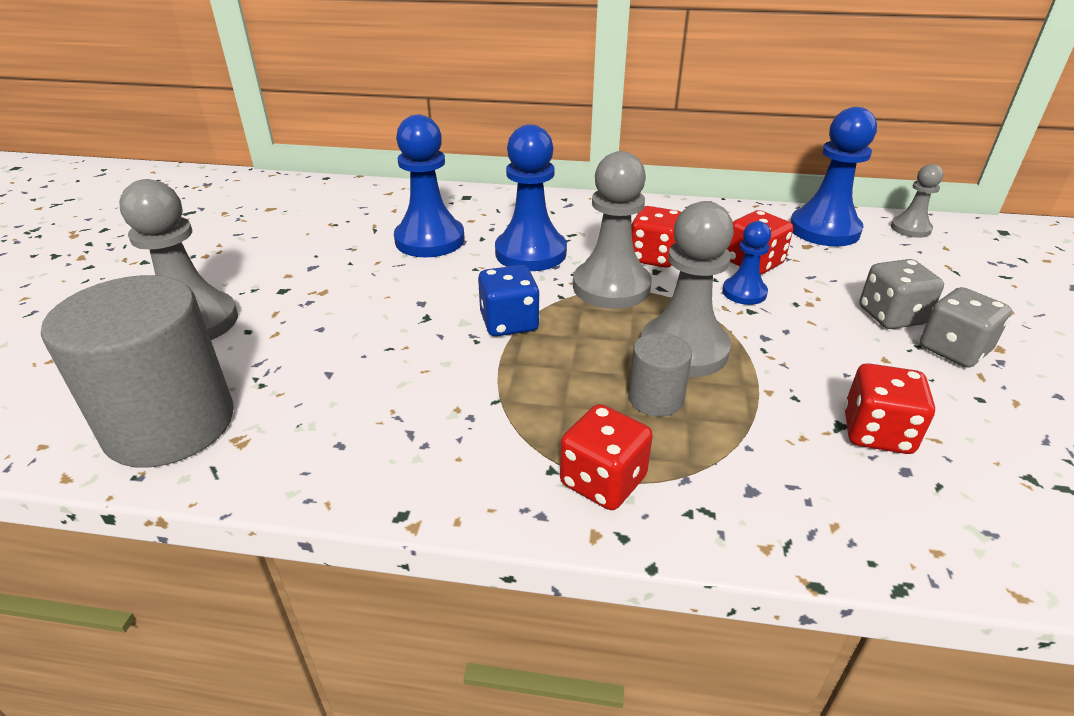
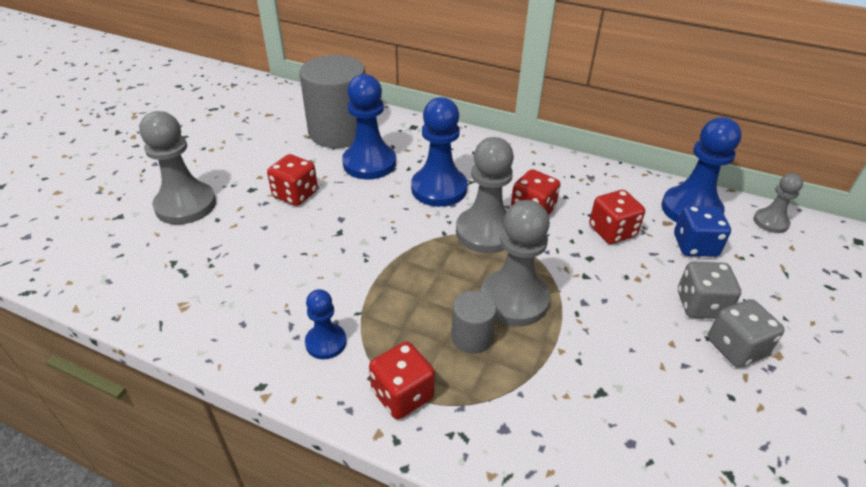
camera: 15 degrees right, 5 degrees up
grey cylinder [41,275,234,468] -> grey cylinder moved to [300,55,365,148]
blue dice [478,265,540,337] -> blue dice moved to [674,206,731,257]
blue pawn [722,221,771,305] -> blue pawn moved to [305,289,347,359]
red dice [844,363,935,454] -> red dice moved to [267,154,318,206]

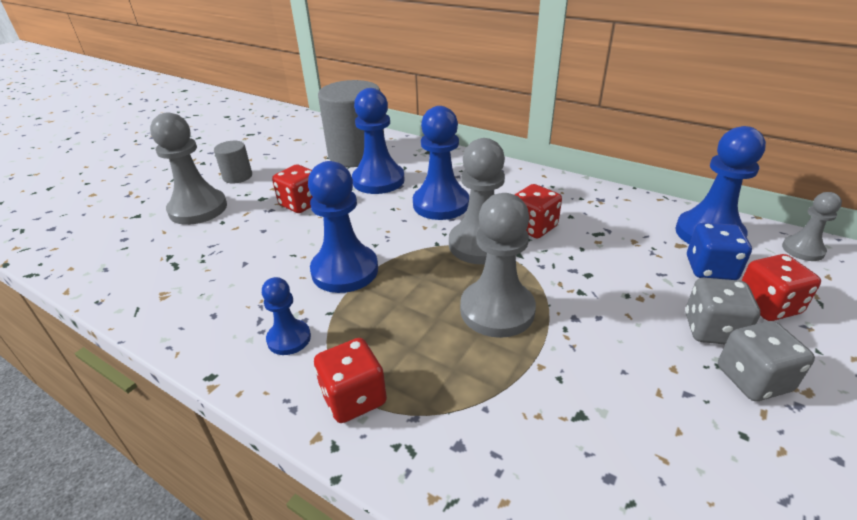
camera: 10 degrees right, 5 degrees down
grey cylinder [451,291,497,354] -> grey cylinder moved to [214,141,252,184]
red dice [589,190,645,244] -> red dice moved to [741,254,821,321]
none -> blue pawn [308,161,378,293]

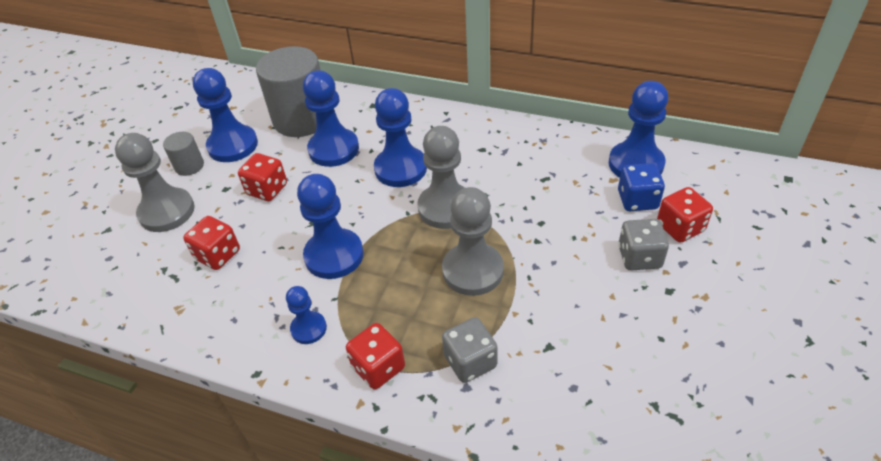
camera: 10 degrees left, 10 degrees up
red dice [515,184,562,239] -> red dice moved to [183,216,240,270]
grey dice [718,321,815,401] -> grey dice moved to [442,317,498,383]
grey pawn [782,192,842,261] -> none
none -> blue pawn [193,68,258,162]

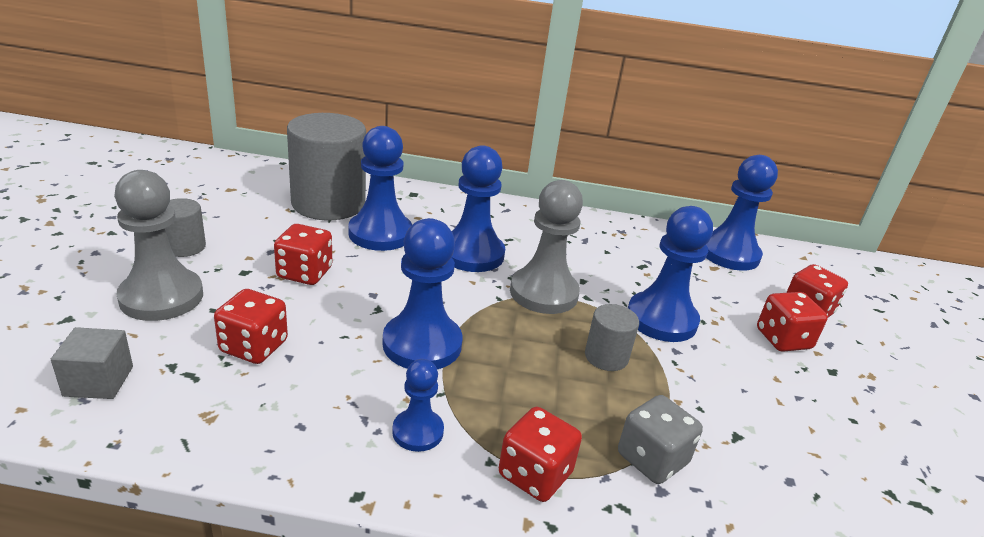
camera: 20 degrees left, 15 degrees down
blue pawn [193,68,258,162] -> blue pawn moved to [628,206,713,342]
grey pawn [442,187,504,296] -> grey cylinder [585,304,639,371]
blue dice [618,163,665,211] -> none
grey dice [618,219,669,270] -> red dice [757,292,828,352]
none -> grey cube [51,327,133,399]

